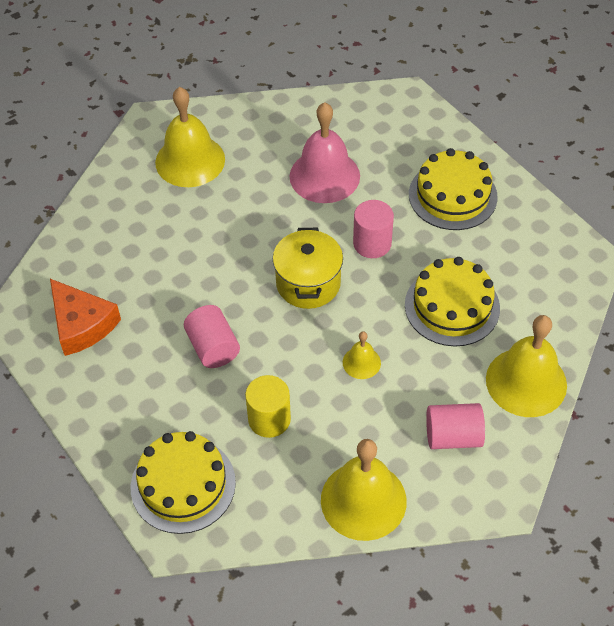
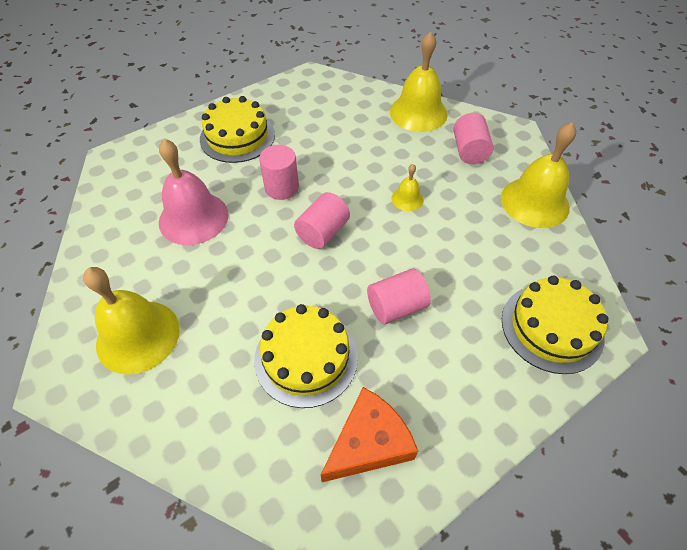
camera: 90 degrees left, 0 degrees up
yellow cylinder [245,375,291,438] -> none
yellow pot [273,228,343,309] -> pink cylinder [294,192,350,249]
yellow cake [405,257,500,346] -> yellow cake moved to [254,304,358,408]

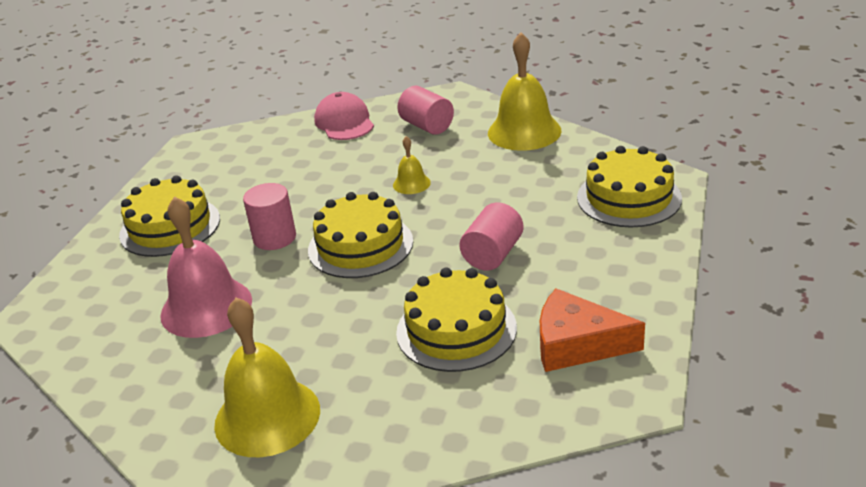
camera: 35 degrees left, 20 degrees down
pink cylinder [294,192,350,249] -> yellow cake [308,192,413,278]
orange cheese [321,387,418,482] -> orange cheese turned 90 degrees counterclockwise [540,288,645,372]
yellow bell [390,31,448,132] -> pink cap [314,92,374,140]

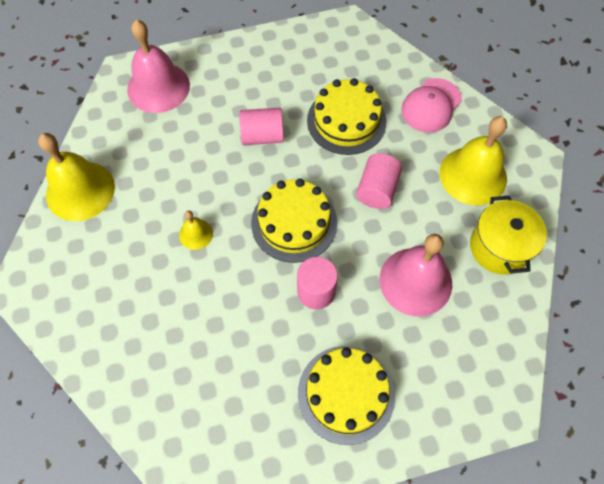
camera: 125 degrees left, 30 degrees up
pink cap [314,92,374,140] -> pink cap moved to [401,78,462,132]
pink cylinder [397,86,454,135] -> pink cylinder moved to [356,153,402,209]
orange cheese [540,288,645,372] -> none
yellow cake [577,146,682,227] -> pink bell [127,20,190,113]
none -> yellow pot [470,196,547,274]

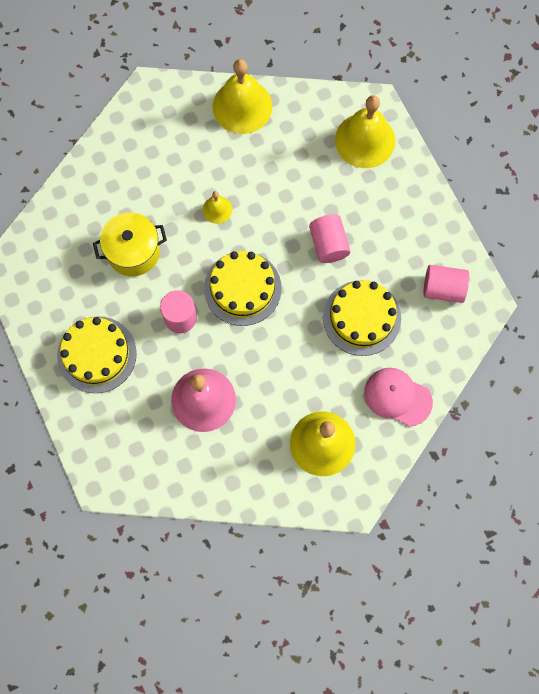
camera: 80 degrees right, 10 degrees up
pink bell [127,20,190,113] -> yellow bell [335,95,395,168]
pink cylinder [356,153,402,209] -> pink cylinder moved to [423,265,469,303]
yellow pot [470,196,547,274] -> yellow pot moved to [93,212,167,276]

